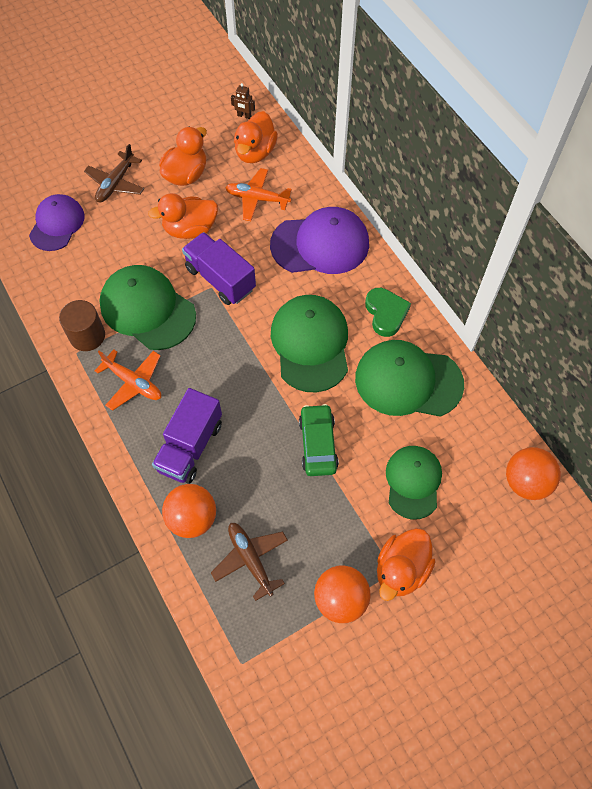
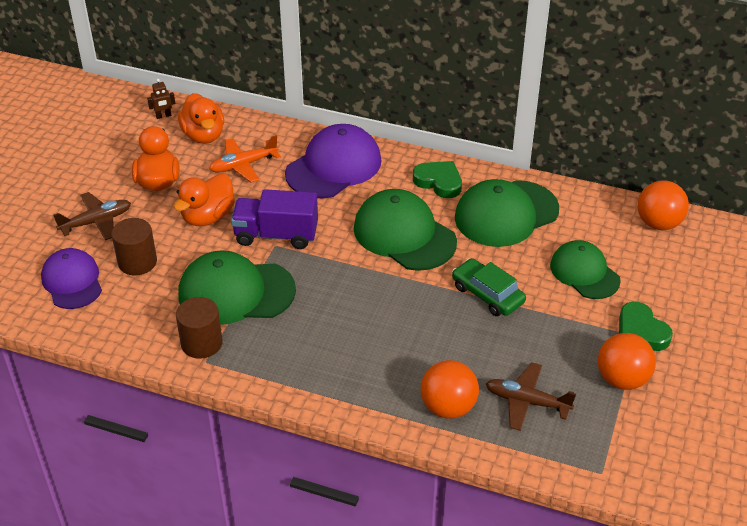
camera: 40 degrees left, 20 degrees down
brown plane [84,144,144,203] -> brown plane turned 105 degrees counterclockwise [53,192,131,240]
orange plane [95,350,161,411] -> none
purple truck [152,388,222,484] -> none
orange duck [377,528,436,601] -> green heart [619,302,673,351]
none -> brown cylinder [111,218,157,276]

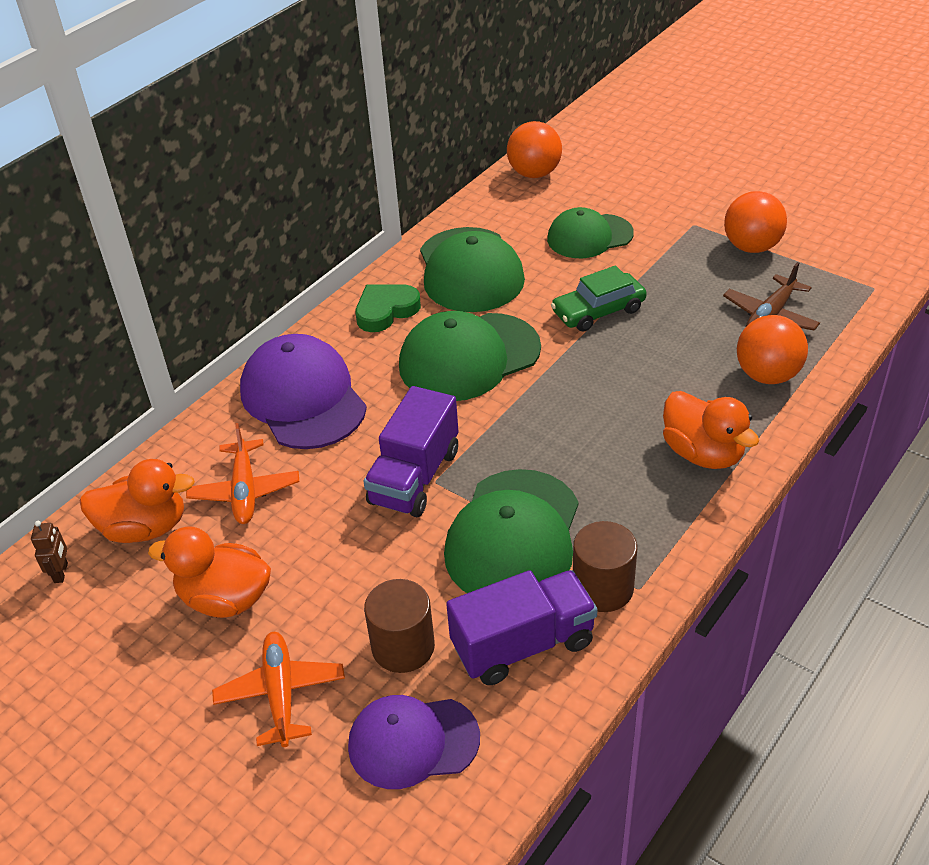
camera: 70 degrees left, 0 degrees up
brown plane [53,192,131,240] -> orange plane [212,632,345,747]
orange duck [174,173,235,226] -> orange duck moved to [663,391,759,469]
green heart [619,302,673,351] -> none
none -> purple truck [446,570,598,685]

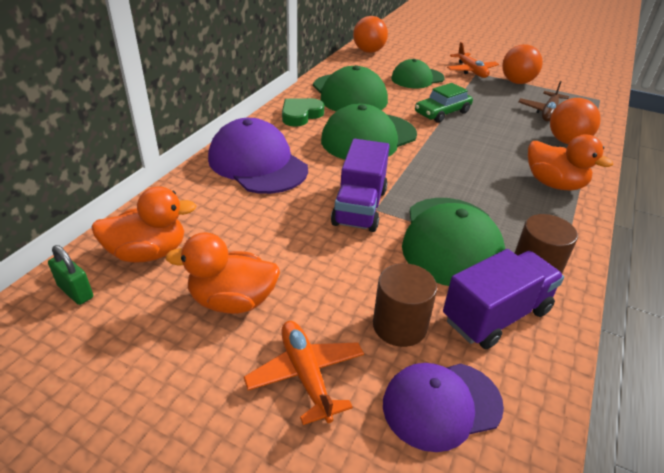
camera: 15 degrees left, 5 degrees down
brown robot [31,521,68,583] -> green padlock [48,245,93,305]
orange plane [186,423,299,524] -> orange plane moved to [447,42,499,78]

